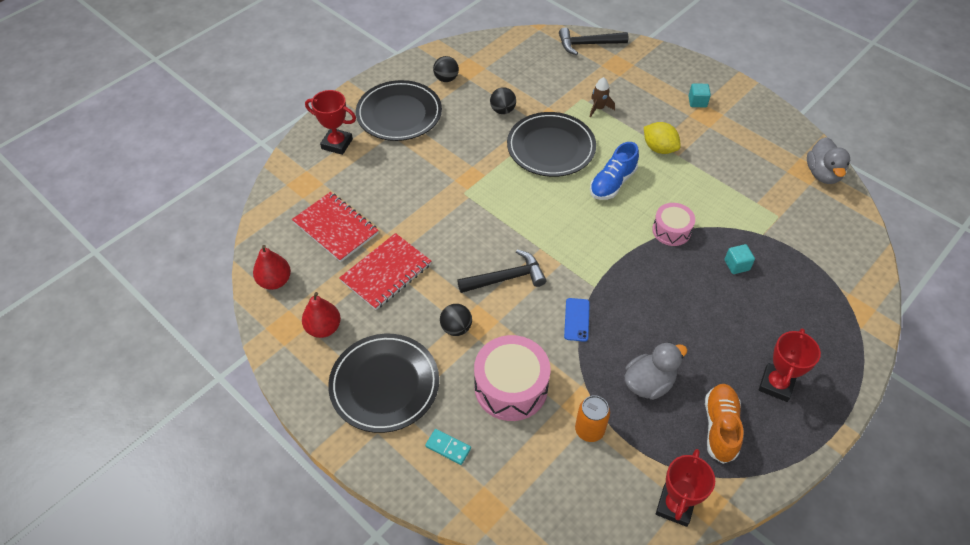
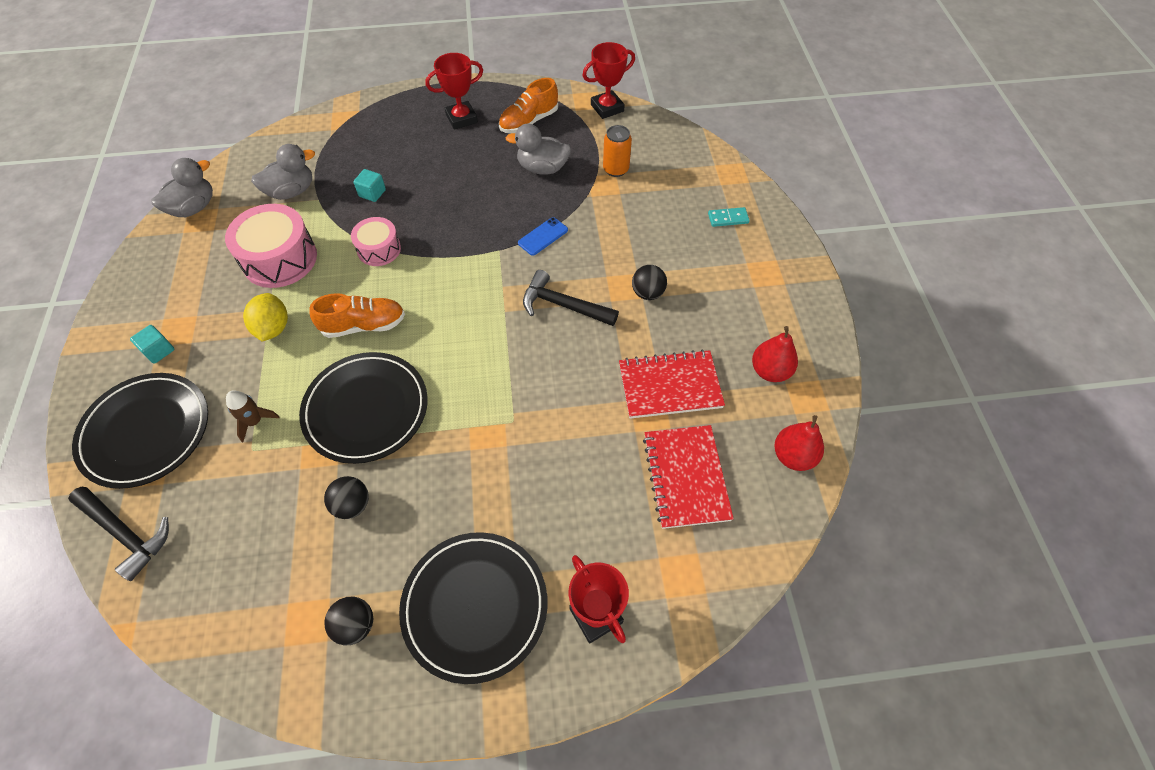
camera: 140 degrees left, 5 degrees up
black plate [328,334,439,433] -> black plate moved to [72,373,208,489]
turquoise domino [425,429,471,465] -> turquoise domino turned 75 degrees counterclockwise [708,207,750,227]
pink drum [474,335,550,421] -> pink drum moved to [225,204,317,288]
blue shoe [590,142,639,200] -> orange shoe [309,293,405,338]
none -> grey duck [251,144,315,200]

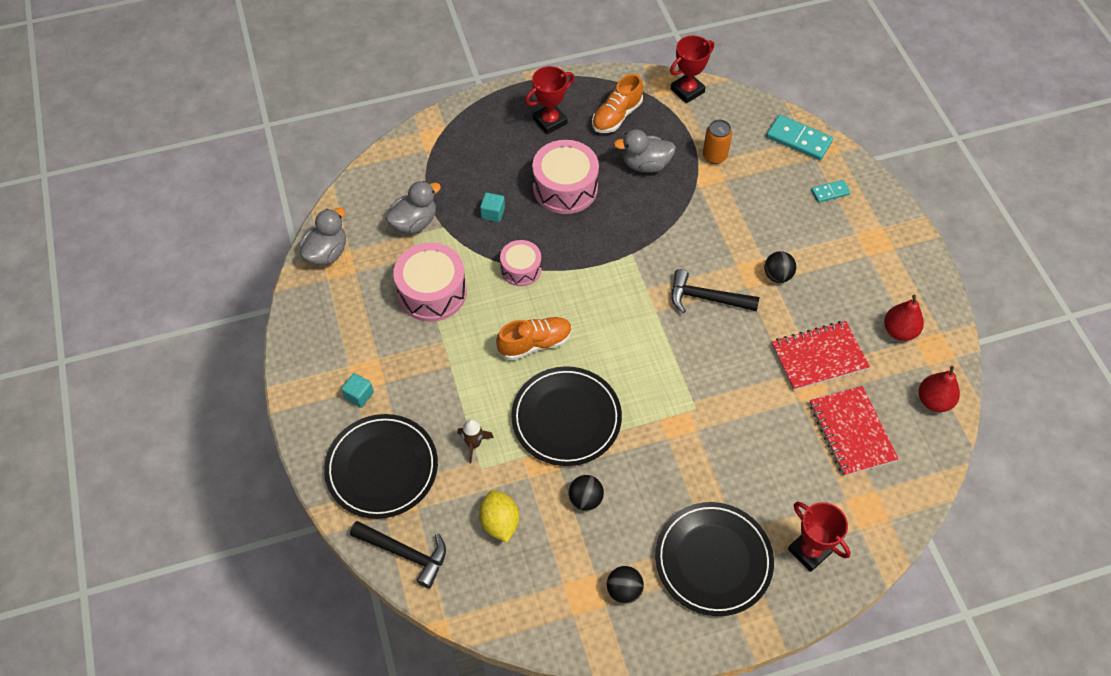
camera: 10 degrees left, 0 degrees up
yellow lemon [243,293,288,342] -> yellow lemon moved to [479,490,519,542]
blue phone [518,217,568,256] -> none
none -> pink drum [532,140,599,214]
none -> turquoise domino [766,115,833,160]

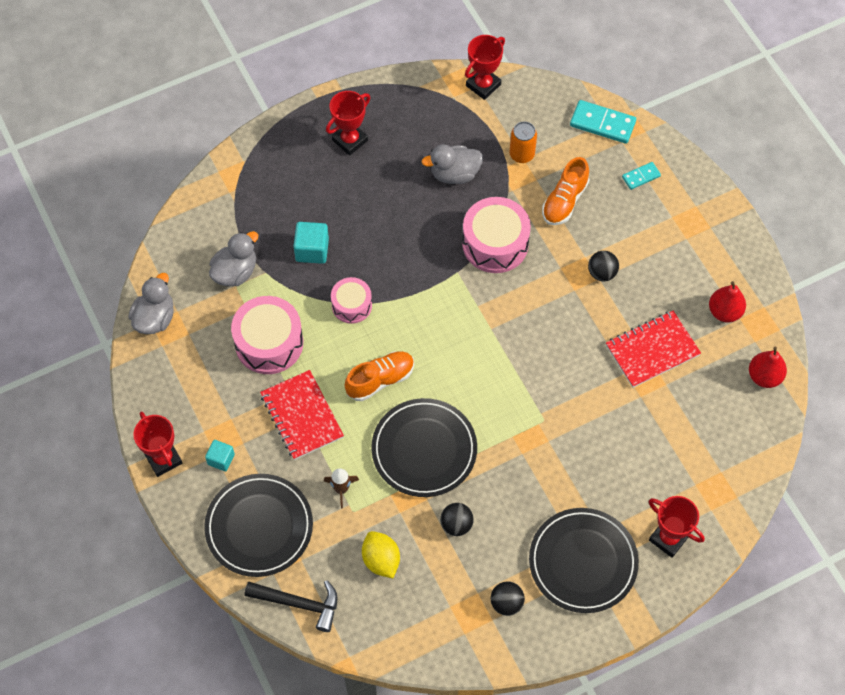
camera: 10 degrees left, 5 degrees up
turquoise cube [480,192,505,222] -> turquoise cube [293,222,329,264], size x1.52
pink drum [532,140,599,214] -> pink drum moved to [462,197,531,273]
orange shoe [592,74,643,133] -> orange shoe moved to [542,157,589,225]
black hammer [671,269,759,313] -> none
red notebook [809,386,899,476] -> red notebook moved to [260,370,344,460]
none -> red trophy [133,412,182,477]

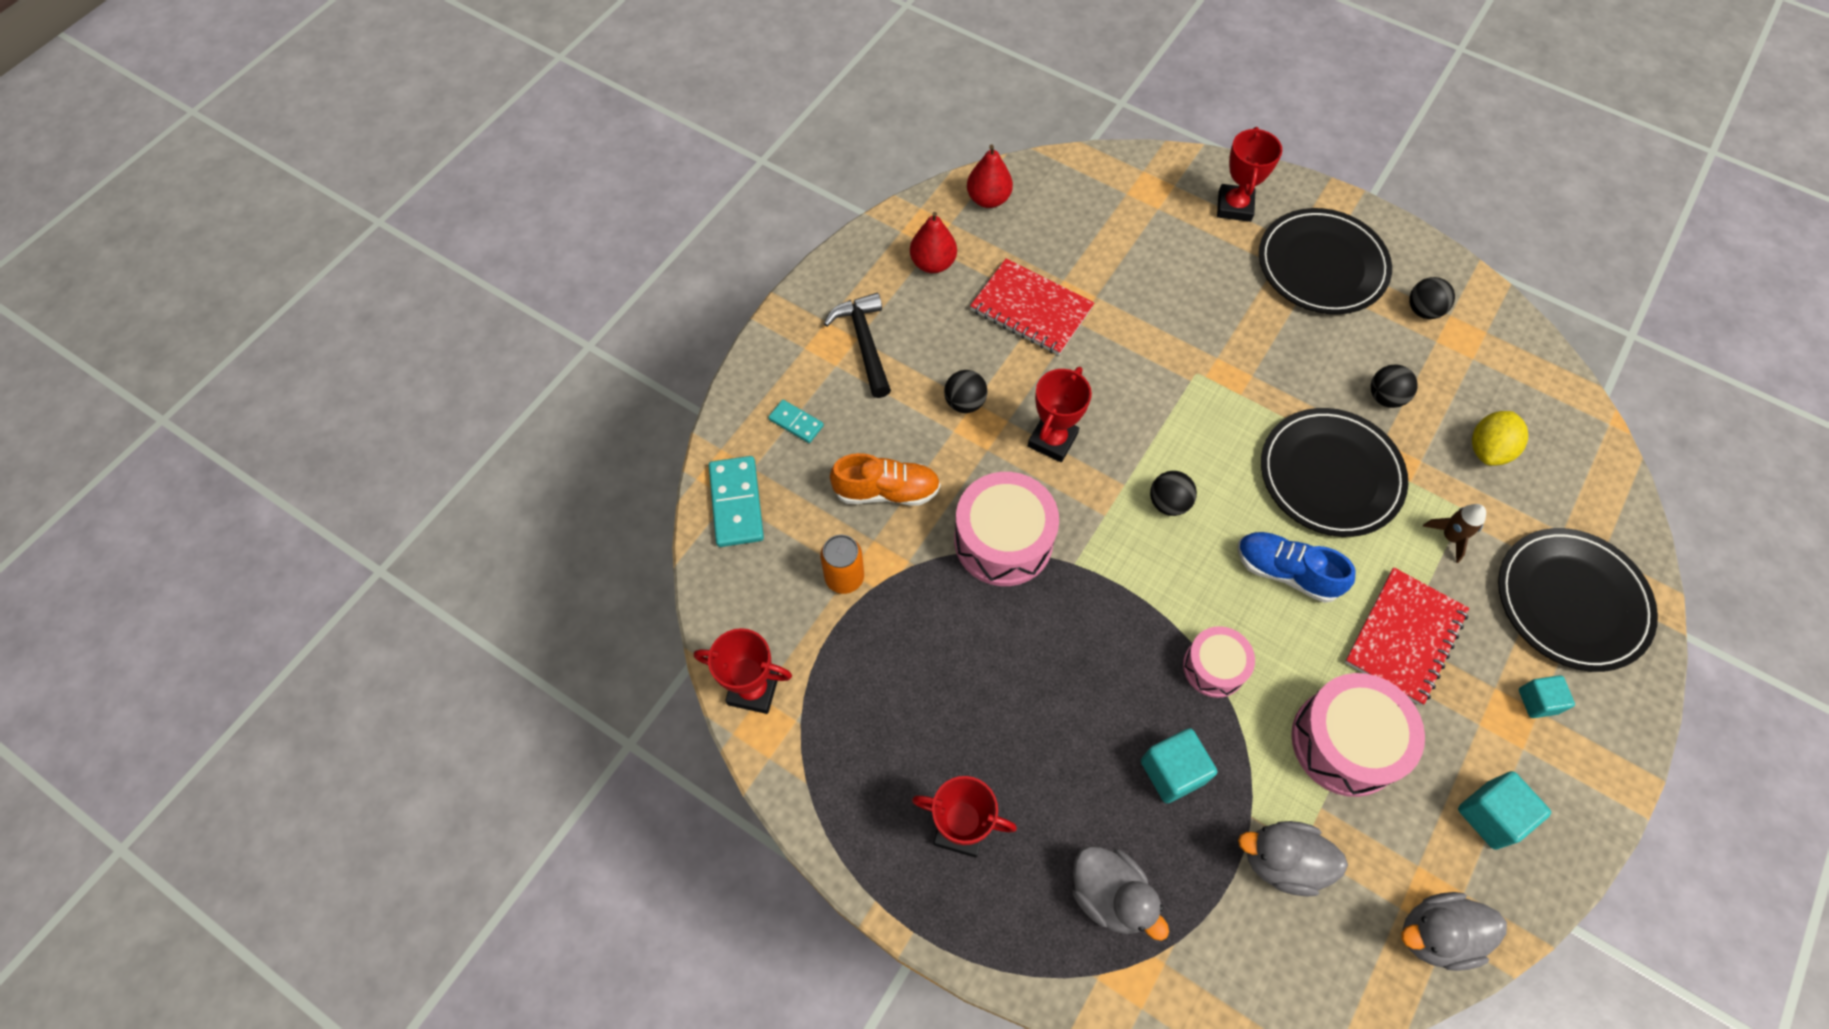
camera: 120 degrees left, 0 degrees up
red trophy [133,412,182,477] -> red trophy moved to [1028,367,1092,462]
black hammer [245,580,337,632] -> black hammer moved to [824,293,891,398]
orange shoe [345,352,414,401] -> blue shoe [1238,532,1356,603]
grey duck [421,144,483,184] -> grey duck moved to [1073,846,1169,941]
none -> black ball [1150,471,1197,516]
none -> turquoise cube [1458,771,1551,850]

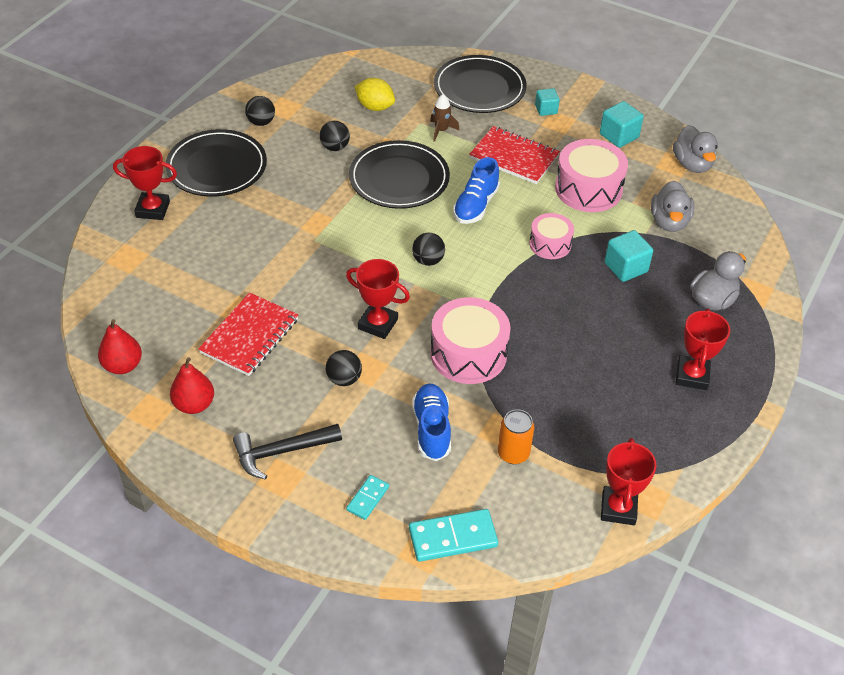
camera: 95 degrees left, 15 degrees down
orange shoe [830,453,941,506] -> blue shoe [412,383,451,461]

